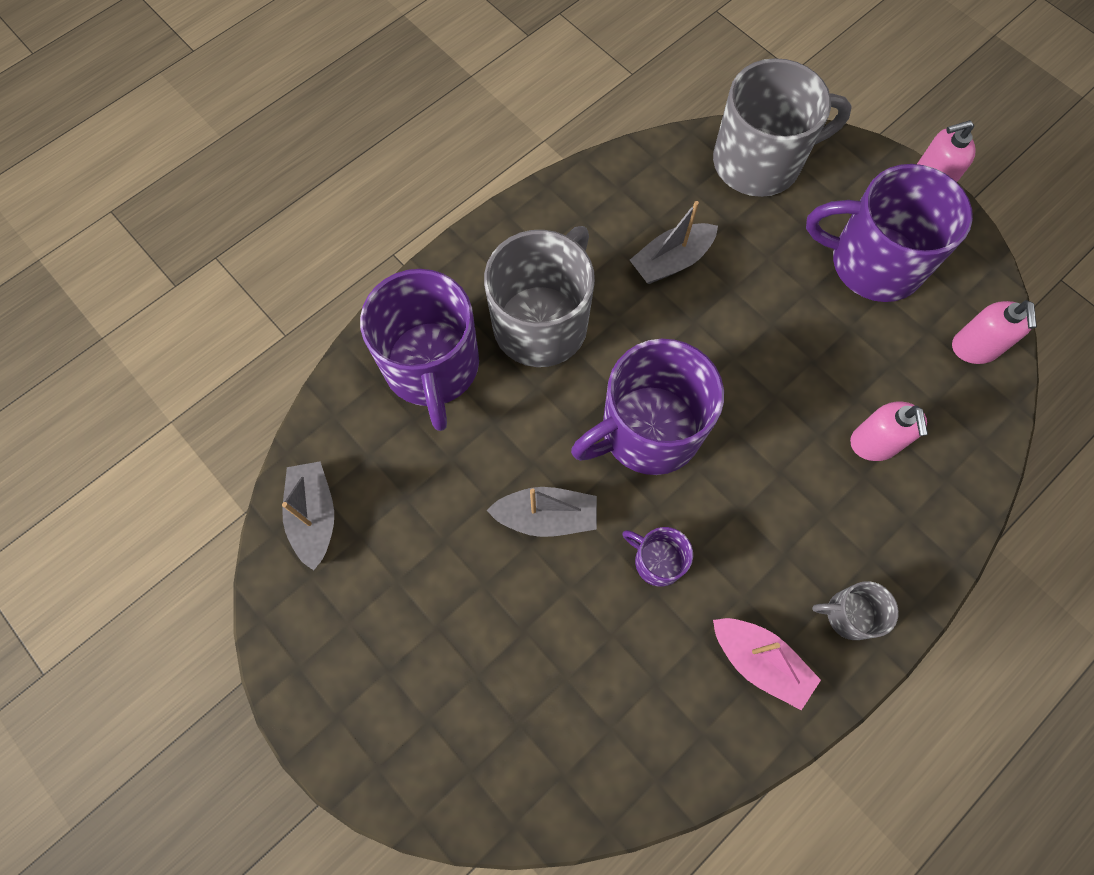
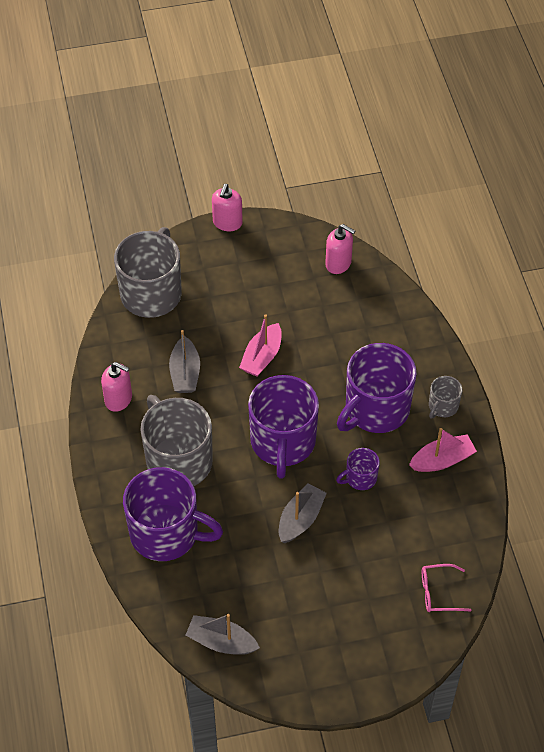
camera: 60 degrees left, 15 degrees down
purple mug [806,164,973,302] -> purple mug moved to [337,343,417,433]
pink soap dispenser [850,401,928,461] -> pink soap dispenser moved to [101,362,132,412]
none -> pink boat [239,314,282,377]
none -> pink glasses [422,564,471,612]

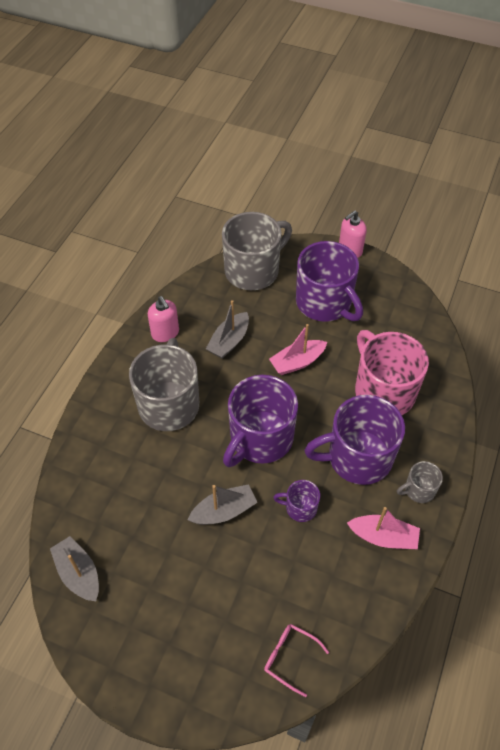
camera: 35 degrees right, 0 degrees up
purple mug [123,467,223,561] -> purple mug moved to [296,241,363,322]
pink soap dispenser [325,224,355,274] -> none
none -> pink mug [355,330,429,415]

